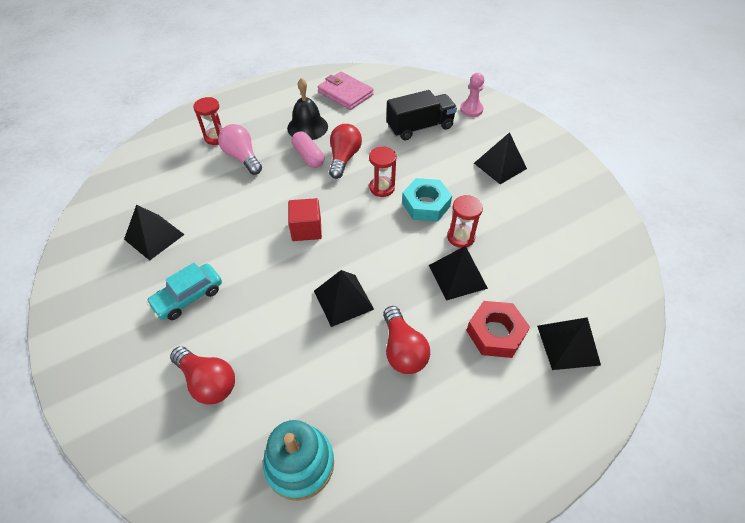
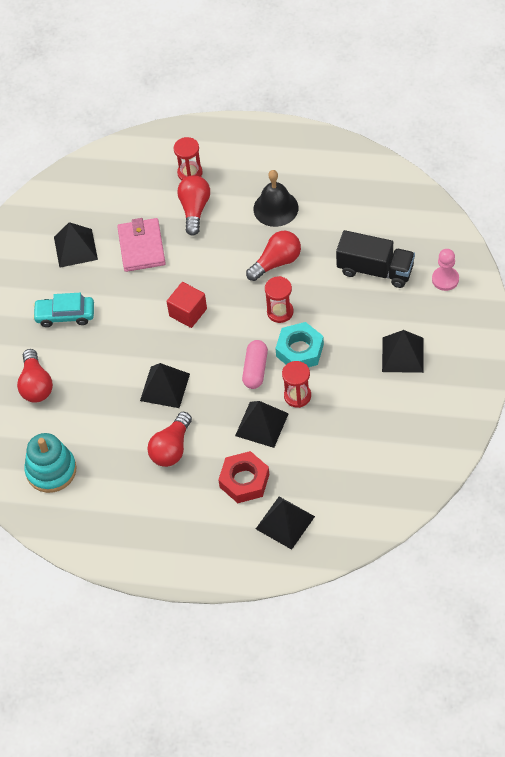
camera: 45 degrees right, 5 degrees up
pink light bulb [218,124,262,175] -> red light bulb [177,175,210,236]
pink capsule [292,131,324,168] -> pink capsule moved to [242,340,268,389]
pink wallet [317,71,374,110] -> pink wallet moved to [117,218,165,272]

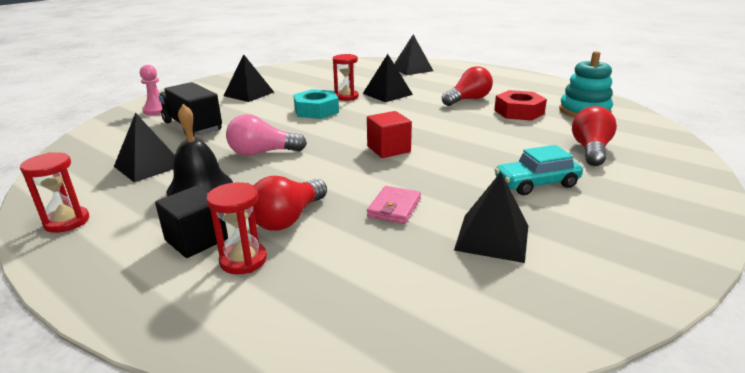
camera: 155 degrees left, 30 degrees down
turquoise car [33,293,94,327] -> turquoise car turned 135 degrees clockwise [495,145,583,195]
pink wallet [117,218,165,272] -> pink wallet [367,186,421,224], size x0.63
black pyramid [140,363,190,408] -> black pyramid moved to [114,113,175,183]
red nut [218,451,269,503] -> red nut moved to [494,90,547,121]
pink capsule [242,340,268,389] -> none
red light bulb [246,231,301,281] -> pink light bulb [226,114,307,156]
red hourglass [265,276,293,323] -> red hourglass moved to [20,152,89,233]
none -> black cube [155,185,228,258]

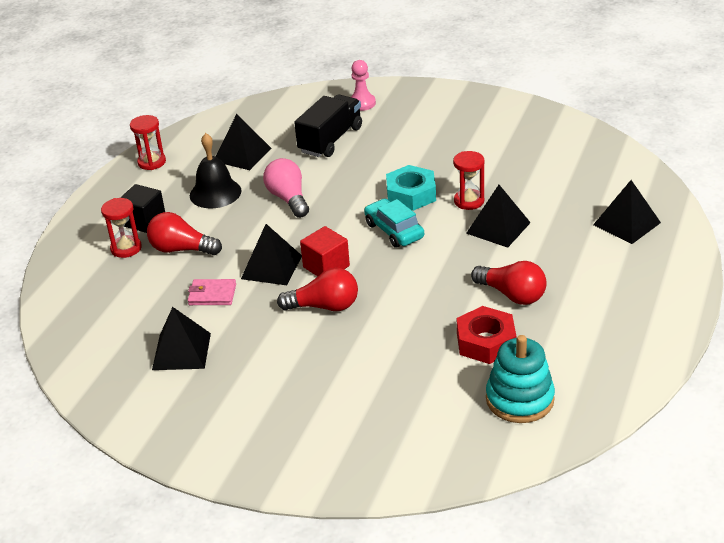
camera: 75 degrees right, 10 degrees up
black pyramid [223,54,274,102] -> black pyramid moved to [241,224,302,285]
turquoise car [495,145,583,195] -> turquoise car moved to [364,199,424,248]
red light bulb [572,106,617,166] -> red light bulb moved to [277,268,358,311]

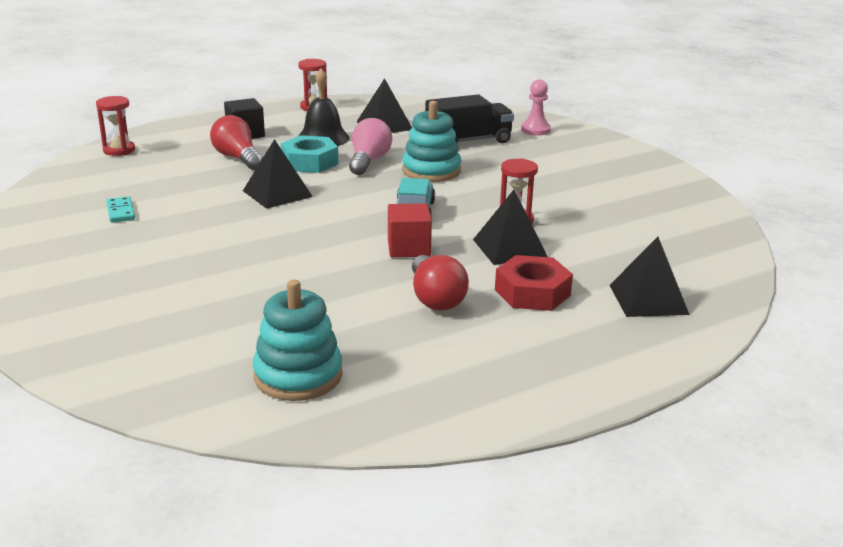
camera: 35 degrees right, 10 degrees down
red hourglass [101,198,142,258] -> red hourglass moved to [96,96,135,156]
black pyramid [152,307,211,370] -> turquoise domino [106,196,135,223]
pink wallet [188,279,236,305] -> none
red light bulb [277,268,358,311] -> none
red cube [300,226,350,276] -> red cube moved to [388,203,432,257]
turquoise nut [386,165,436,211] -> turquoise nut moved to [281,135,338,173]
red nut [457,306,516,364] -> red nut moved to [495,255,573,311]
none -> turquoise stacking toy [402,101,461,182]

